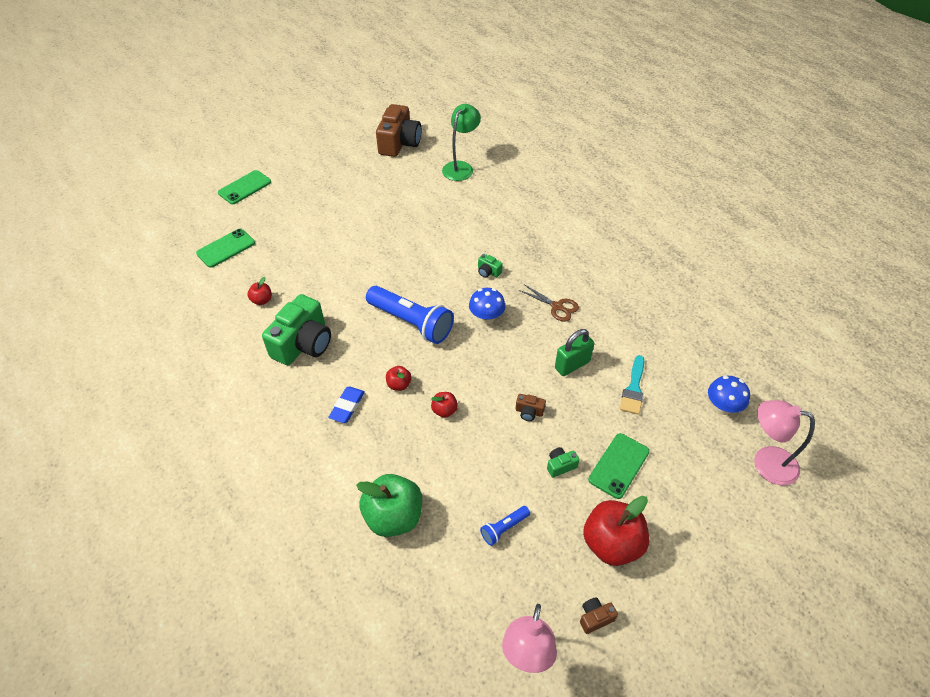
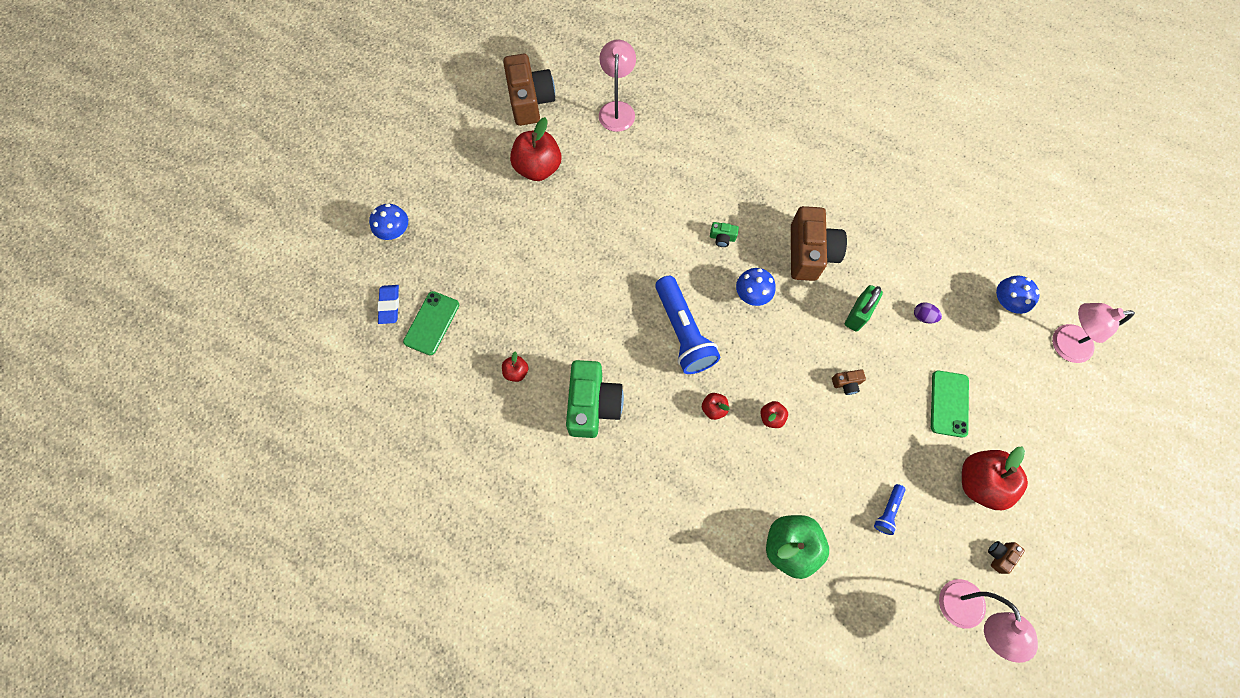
camera: 25 degrees left, 20 degrees up
green phone [218,170,271,204] -> blue mushroom [369,204,408,240]
blue eraser [328,387,365,423] -> blue eraser moved to [377,285,399,324]
blue flashlight [366,286,454,344] -> blue flashlight turned 60 degrees clockwise [655,276,720,374]
green lamp [442,104,481,181] -> pink lamp [599,40,636,132]
brown scissors [519,284,579,322] -> brown camera [791,206,847,281]
green camera [547,447,579,478] -> none
turquoise brush [620,355,644,415] -> purple egg [914,302,942,323]
none -> red apple [510,117,561,181]

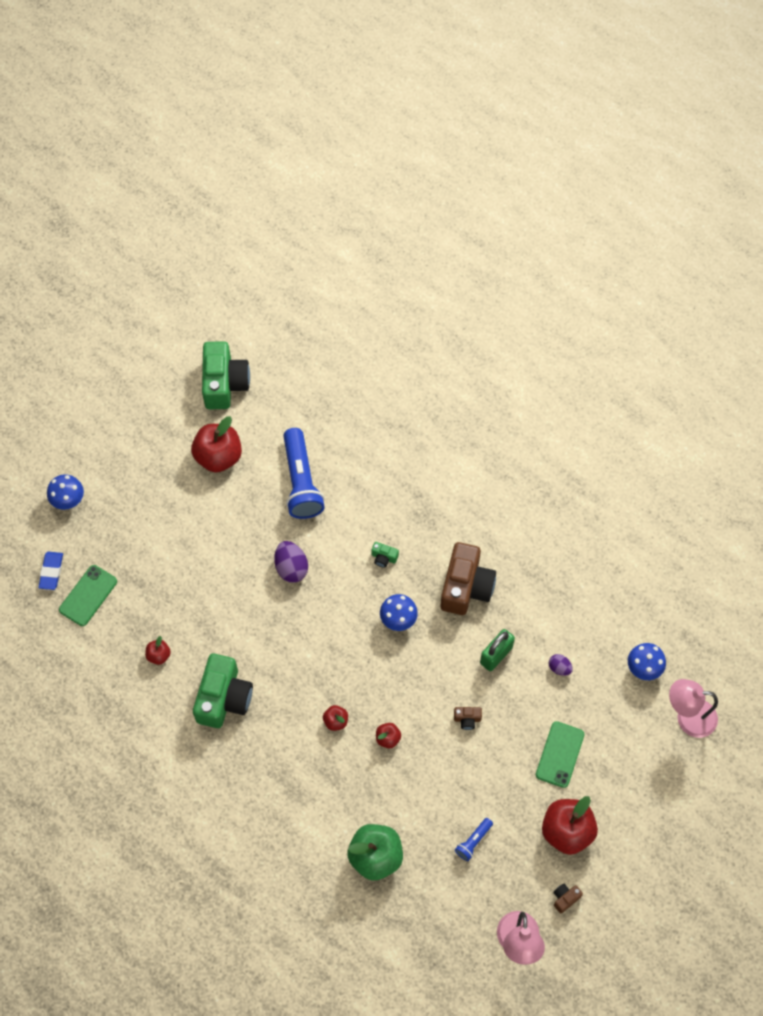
camera: 10 degrees right, 5 degrees down
brown camera [503,54,555,126] -> green camera [202,341,250,409]
pink lamp [599,40,636,132] -> none
blue flashlight [655,276,720,374] -> blue flashlight moved to [284,428,325,519]
none -> purple egg [274,541,308,583]

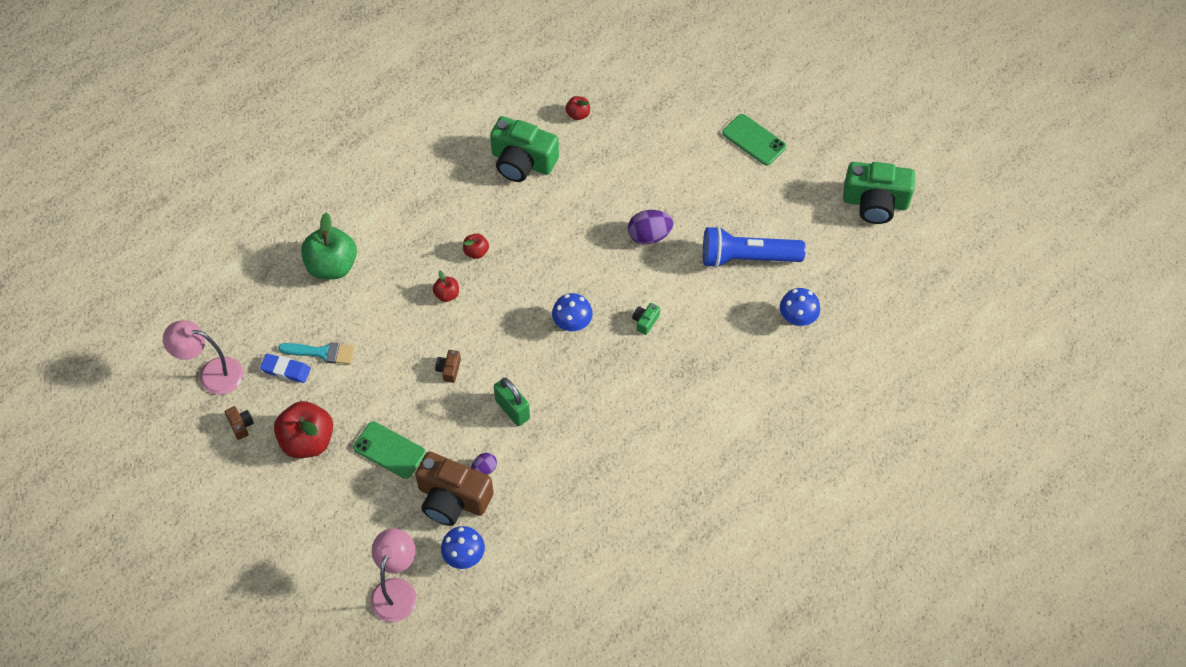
camera: 100 degrees right, 5 degrees down
blue eraser [38,552,63,590] -> blue eraser moved to [260,354,311,383]
blue mushroom [47,474,84,510] -> blue mushroom moved to [780,288,820,326]
green phone [59,565,117,626] -> green phone moved to [722,114,786,166]
red apple [191,416,242,473] -> none
brown camera [441,542,496,615] -> brown camera moved to [415,451,494,526]
blue flashlight [455,818,493,861] -> turquoise brush [278,342,355,364]

